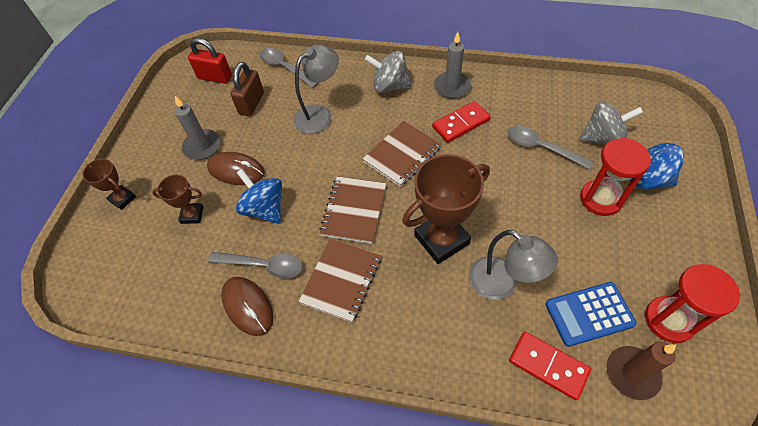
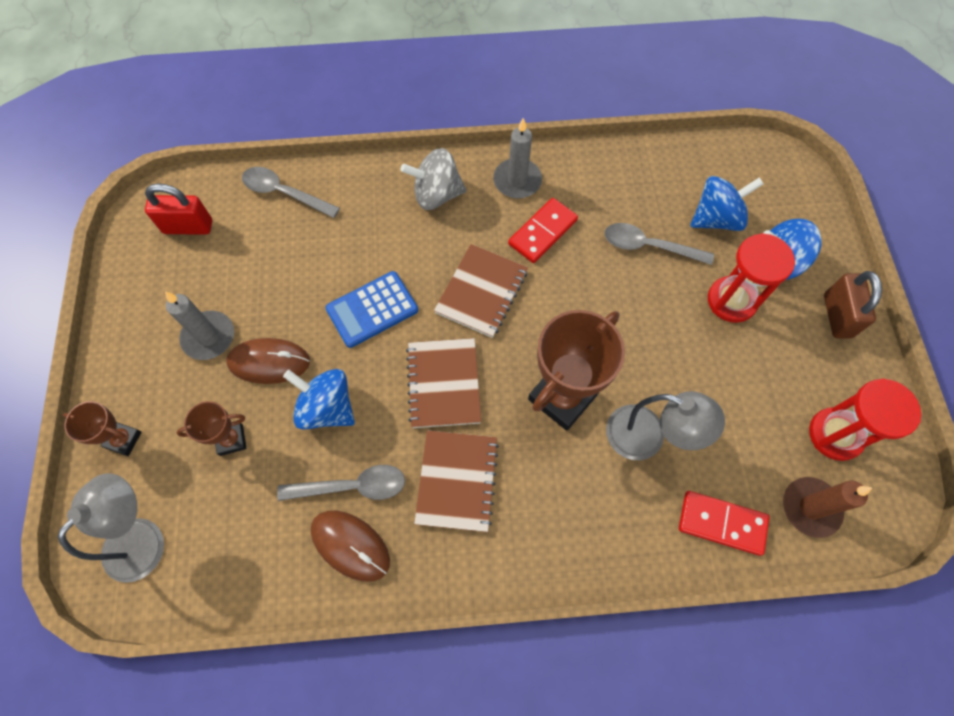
camera: 20 degrees left, 10 degrees up
brown padlock [230,62,264,116] -> brown padlock moved to [824,271,882,338]
grey lamp [294,45,339,134] -> grey lamp moved to [58,474,164,583]
blue calculator [545,282,636,347] -> blue calculator moved to [325,271,418,348]
grey spinning top [579,102,643,145] -> blue spinning top [690,176,764,231]

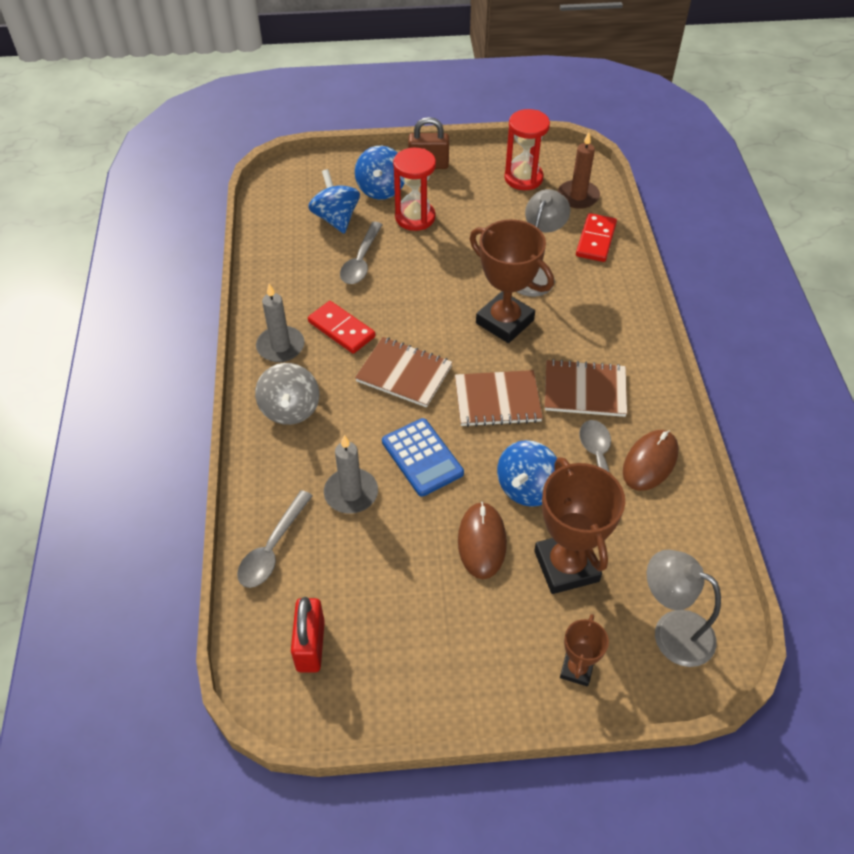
camera: 90 degrees left, 15 degrees down
grey candle [165,291,234,360] -> grey candle moved to [324,435,378,514]
brown trophy [176,401,246,456] -> brown trophy [534,457,625,594], size x1.92

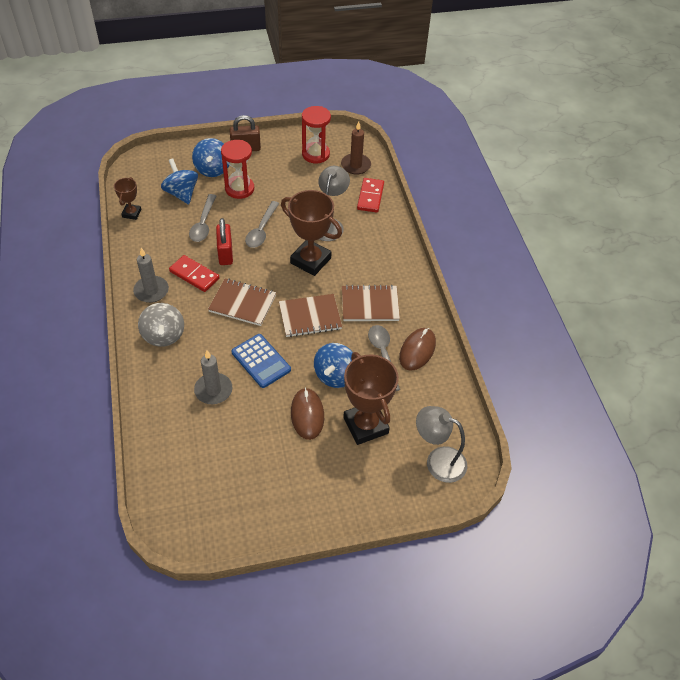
camera: 10 degrees left, 0 degrees up
grey spoon [237,490,313,588] -> grey spoon moved to [245,201,279,248]
red padlock [291,597,325,673] -> red padlock moved to [216,218,233,265]
brown trophy [560,614,609,687] -> brown trophy moved to [114,177,141,220]

